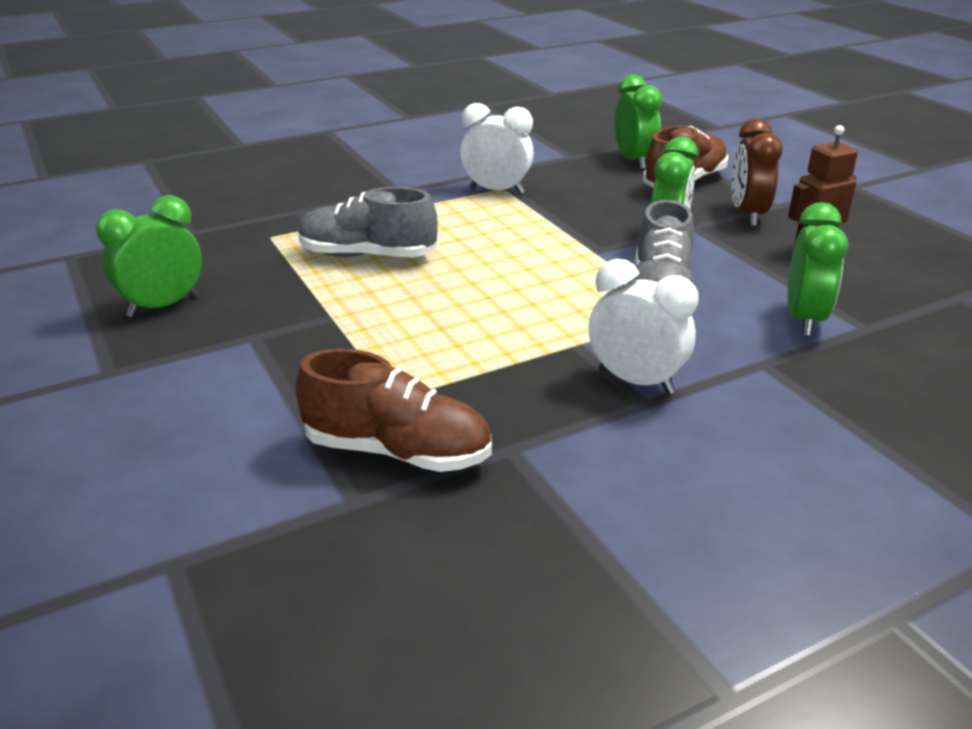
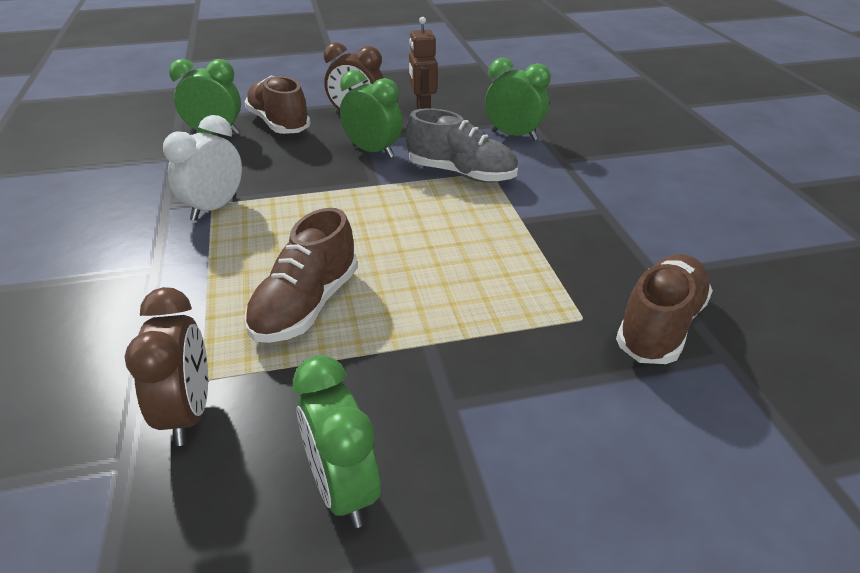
camera: 75 degrees left, 5 degrees up
grey shoe [298,187,438,257] -> brown shoe [244,208,358,343]
white clock [589,259,698,395] -> none
none -> brown clock [125,287,208,446]

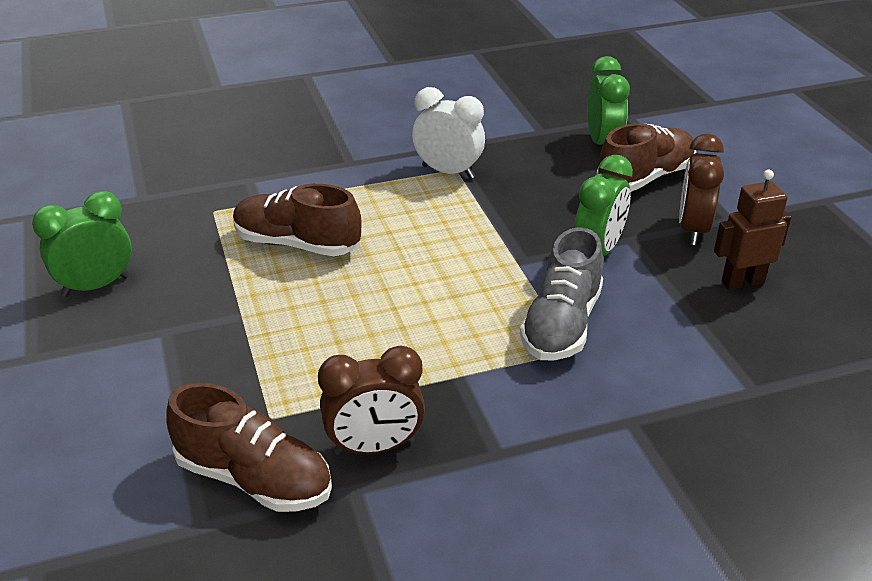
camera: 85 degrees right, 0 degrees up
brown clock [125,287,208,446] -> brown clock moved to [318,345,425,455]
green clock [485,58,551,141] -> none

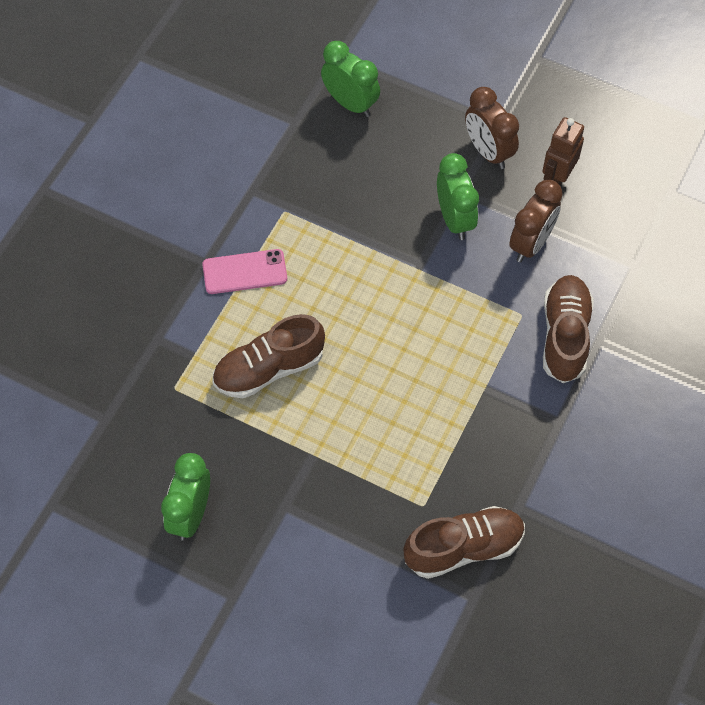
camera: 45 degrees left, 25 degrees up
brown clock [318,345,425,455] -> brown clock moved to [509,180,563,262]
white clock [412,87,485,179] -> none
grey shoe [520,227,603,361] -> none
brown shoe [597,123,696,192] -> brown shoe moved to [543,275,594,383]
none -> pink phone [202,249,287,294]

